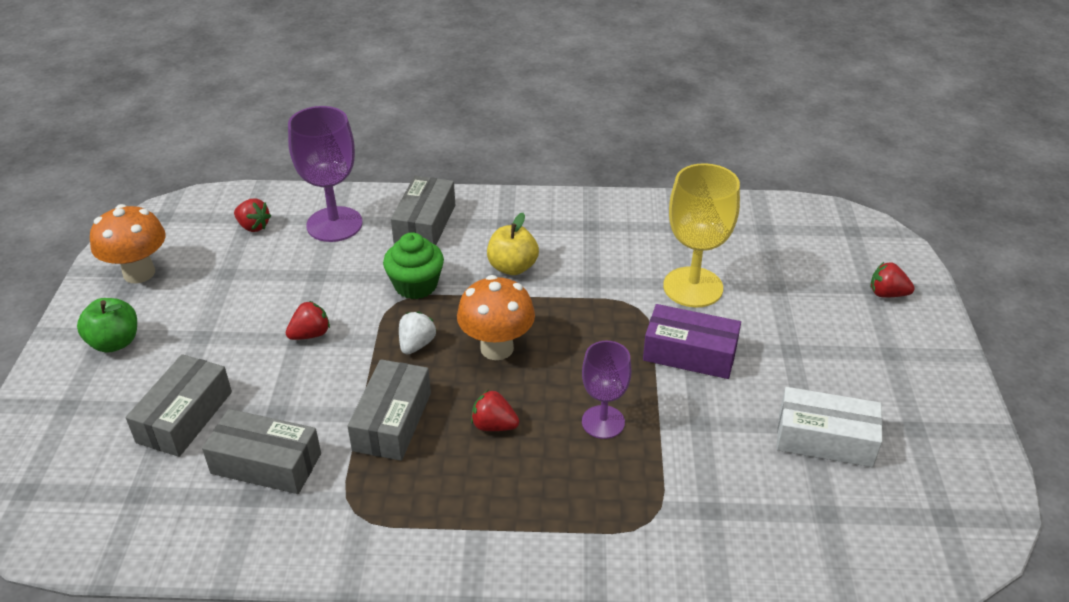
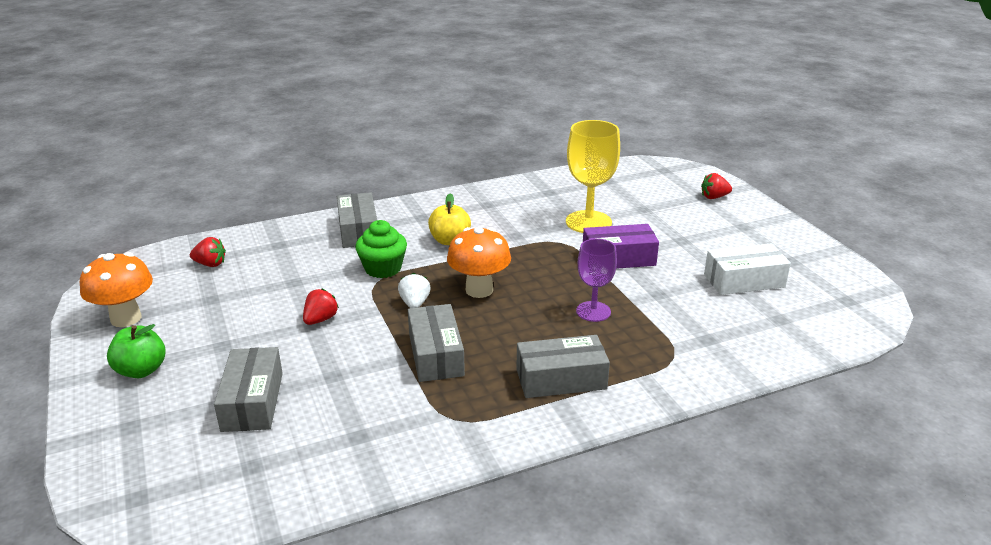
camera: 25 degrees left, 10 degrees down
grey box [202,409,321,494] -> grey box moved to [516,335,610,398]
purple goblet [288,106,363,242] -> none
red strawberry [471,390,519,431] -> none

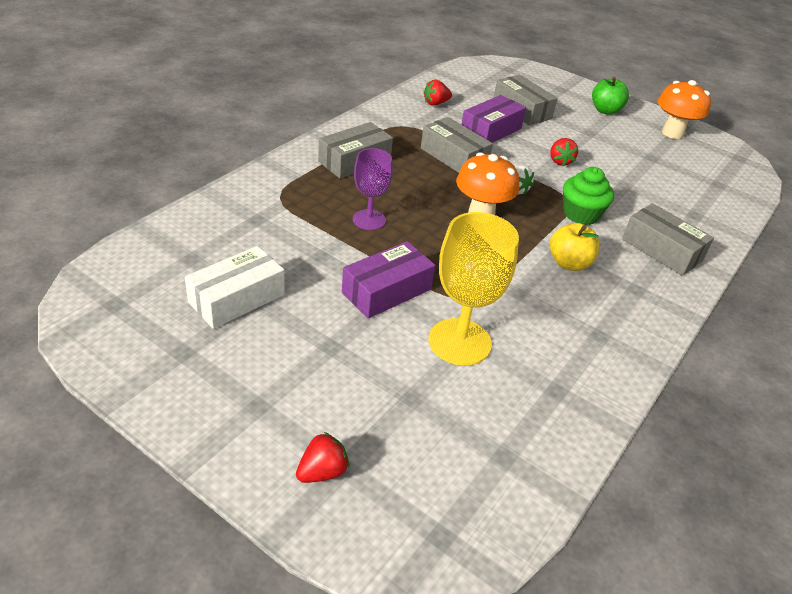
camera: 145 degrees right, 10 degrees up
red strawberry [190,237,226,267] -> red strawberry moved to [424,80,452,106]
none -> purple box [461,95,526,143]

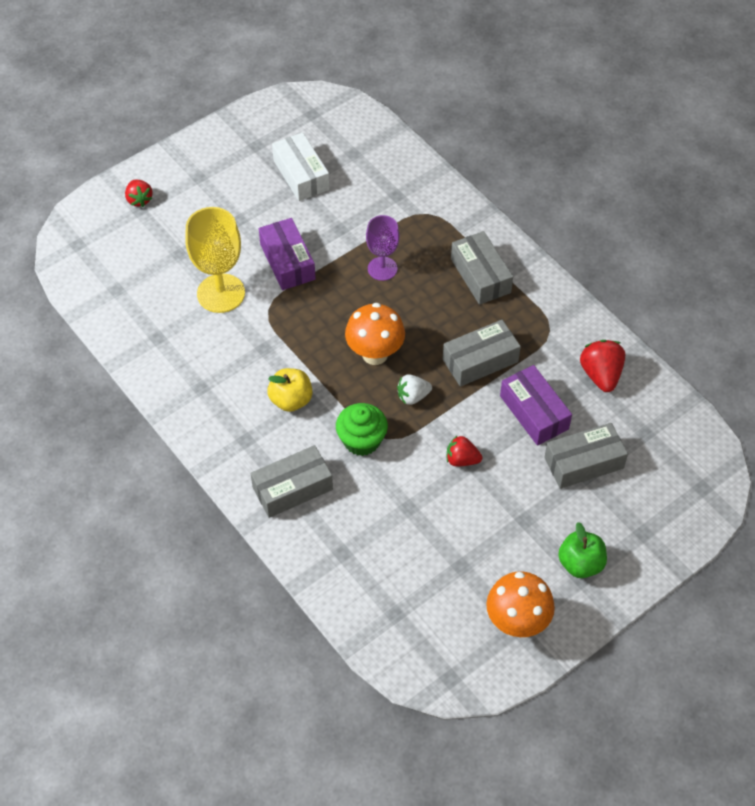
camera: 110 degrees right, 15 degrees up
red strawberry [424,80,452,106] -> red strawberry [580,340,625,392], size x1.50

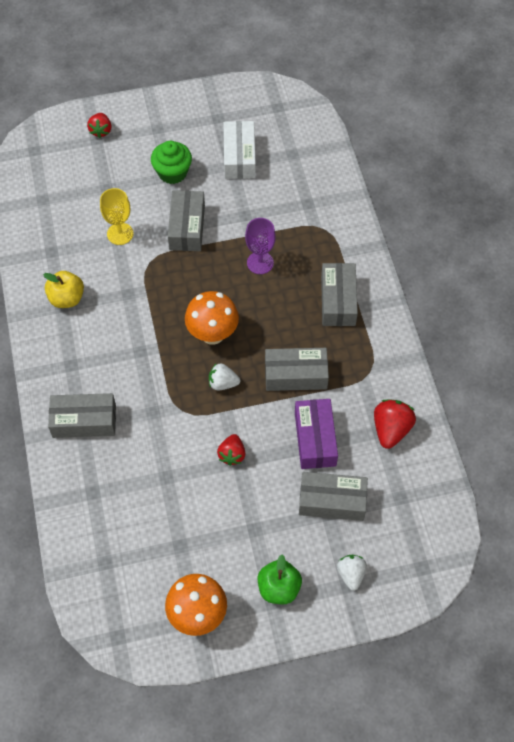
camera: 25 degrees right, 5 degrees up
yellow goblet [185,207,245,313] -> yellow goblet [100,188,134,245], size x0.63
purple box [259,218,316,290] -> grey box [168,190,205,251]
yellow apple [267,368,312,412] -> yellow apple moved to [43,271,84,308]
green cupcake [336,403,388,456] -> green cupcake moved to [151,141,192,184]
red strawberry [447,436,483,467] -> red strawberry turned 120 degrees counterclockwise [217,434,245,466]
none -> white strawberry [337,555,367,591]

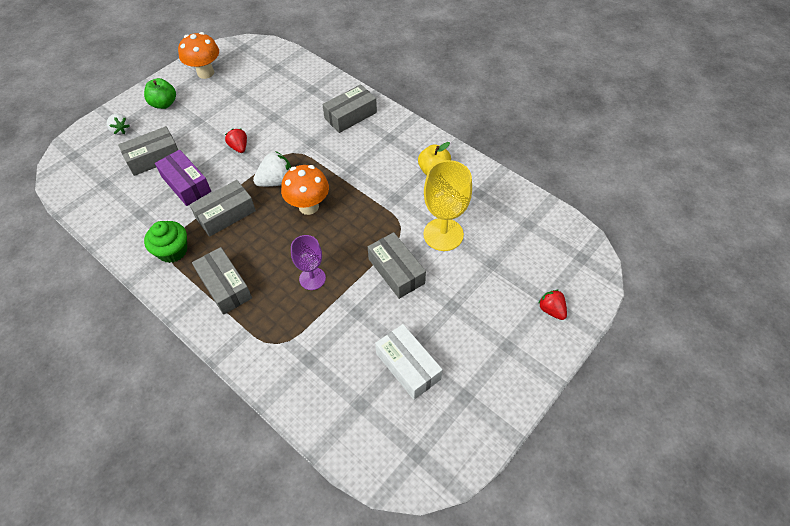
camera: 145 degrees right, 5 degrees down
yellow goblet [100,188,134,245] -> yellow goblet [424,160,472,251], size x1.59
green cupcake [151,141,192,184] -> green cupcake moved to [144,221,187,263]
white strawberry [209,364,240,390] -> white strawberry [253,151,291,187], size x1.50
red strawberry [374,400,416,449] -> none

